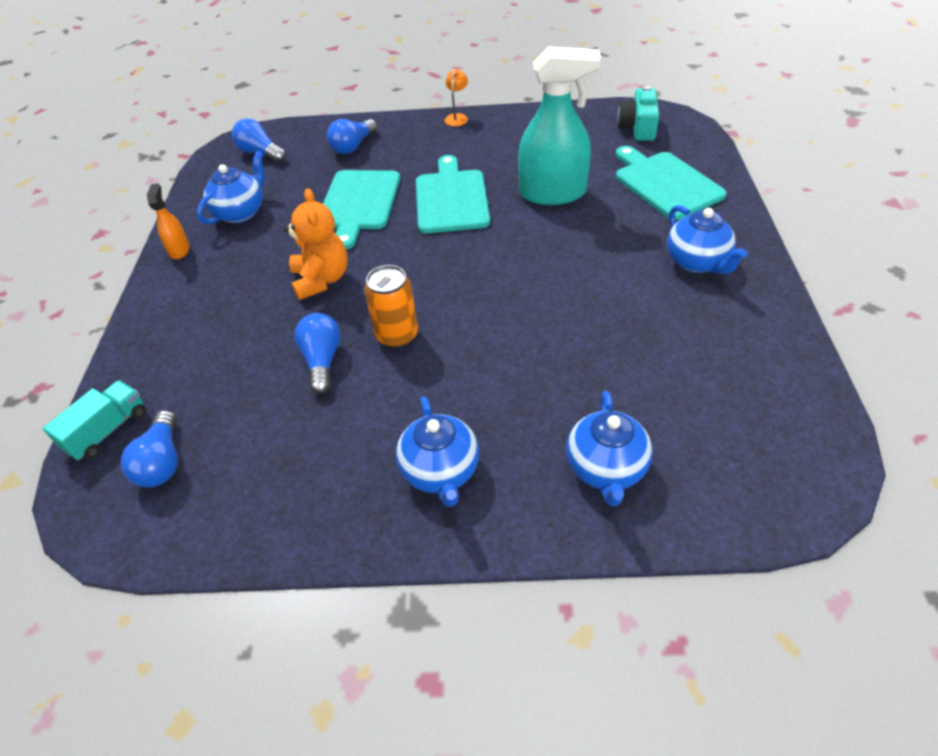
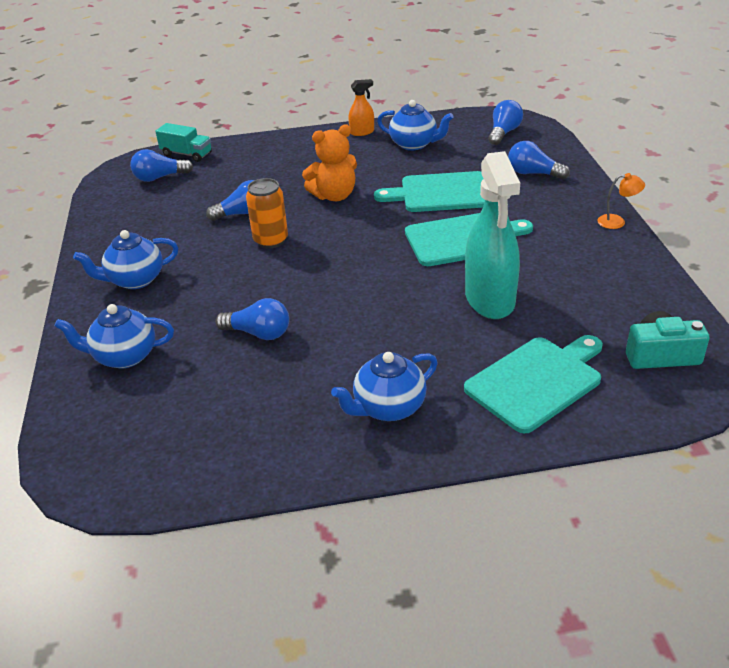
camera: 80 degrees right, 10 degrees down
none -> blue light bulb [215,298,289,340]

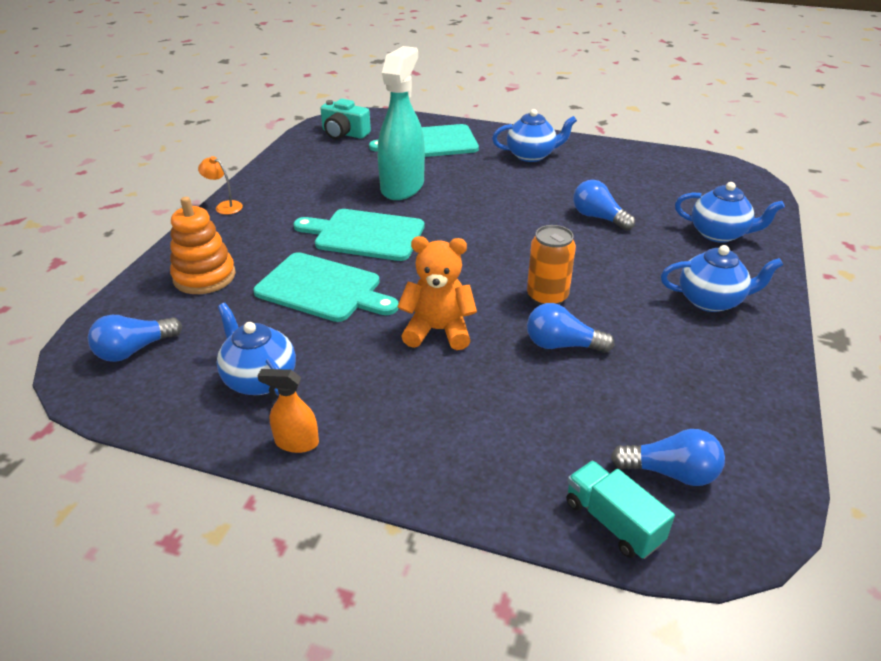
camera: 155 degrees left, 0 degrees up
blue light bulb [508,141,570,179] -> orange stacking toy [170,197,236,294]

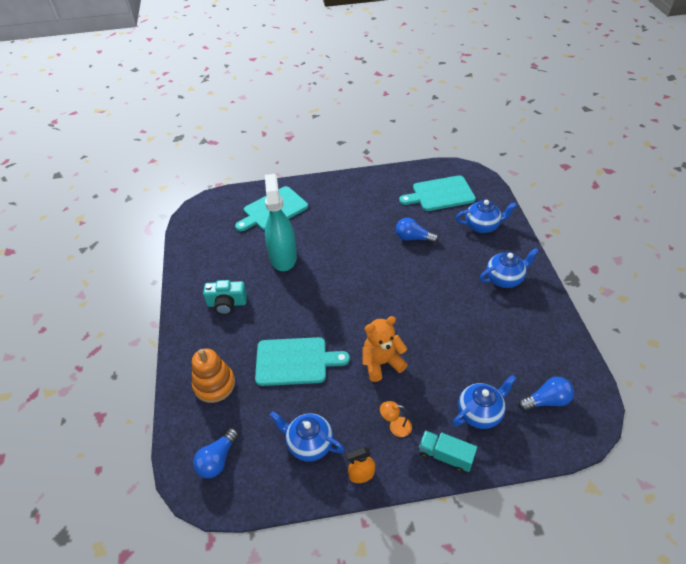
camera: 25 degrees left, 10 degrees up
orange lamp [198,156,243,215] -> orange lamp moved to [380,401,412,437]
turquoise cutting board [293,209,425,261] -> turquoise cutting board moved to [399,175,476,211]
turquoise camera [320,99,371,140] -> turquoise camera moved to [203,280,247,315]
blue teapot [492,109,577,162] -> blue teapot moved to [453,375,517,429]
orange can [527,225,576,305] -> none
blue light bulb [527,303,614,353] -> none
turquoise truck [566,461,675,559] -> turquoise truck moved to [419,430,477,473]

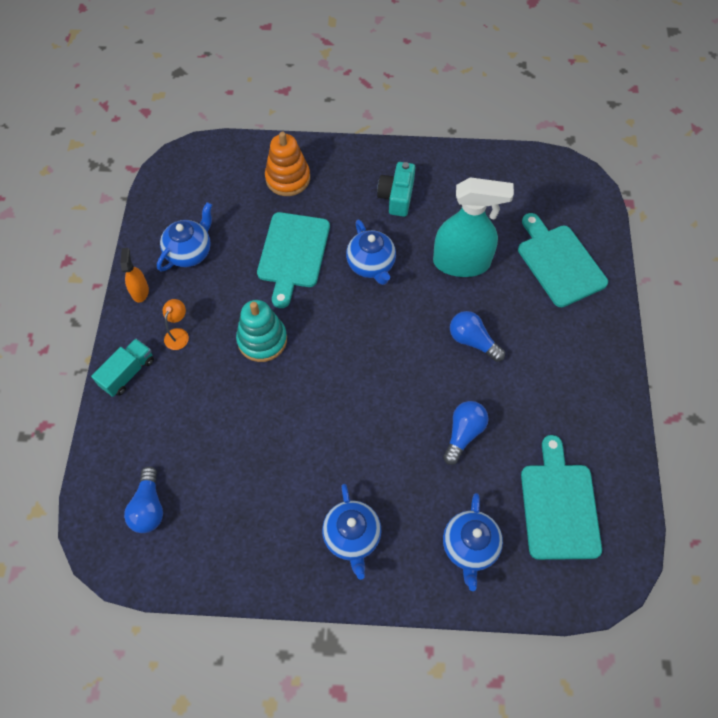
camera: 100 degrees right, 15 degrees up
blue light bulb [193,428,239,478] -> blue light bulb moved to [450,311,505,362]
orange teddy bear [362,316,408,382] -> turquoise stacking toy [236,300,287,362]
blue teapot [453,375,517,429] -> blue teapot moved to [346,219,396,285]

